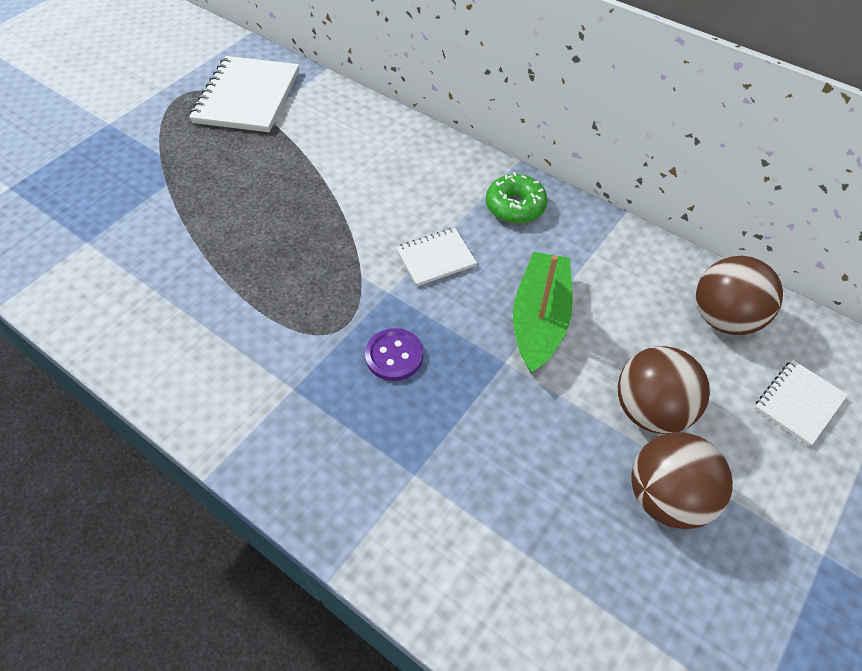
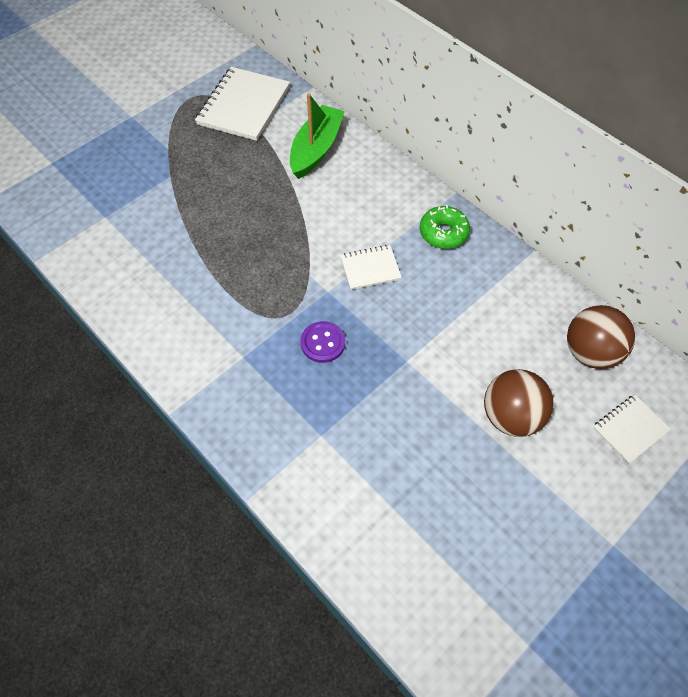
camera: 10 degrees right, 5 degrees up
green boat [513,252,573,373] -> green boat moved to [290,93,345,179]
brown ball [631,432,733,529] -> none

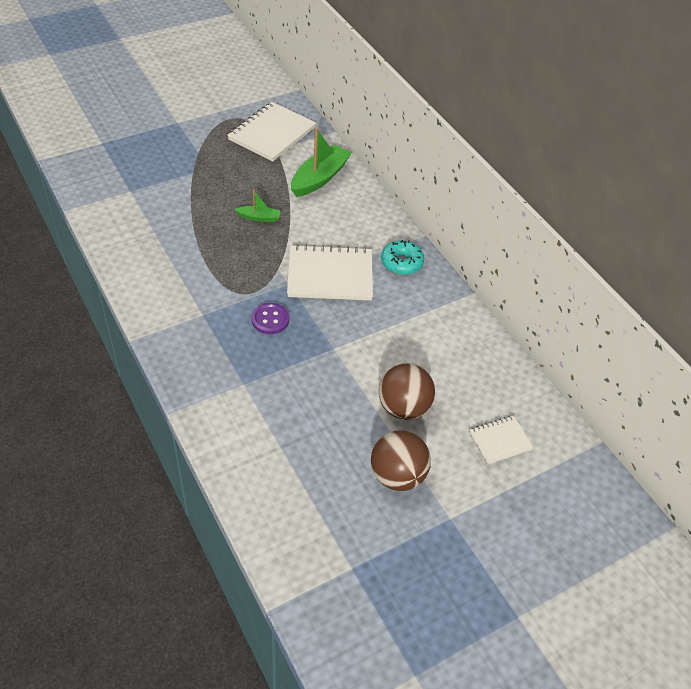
camera: 10 degrees right, 10 degrees down
white notebook [340,245,402,290] -> white notebook [287,244,373,301], size x1.86
green donut [420,205,470,249] -> turquoise donut [381,240,424,275]
brown ball [567,305,635,369] -> brown ball moved to [371,430,431,491]
none -> green boat [235,190,281,222]

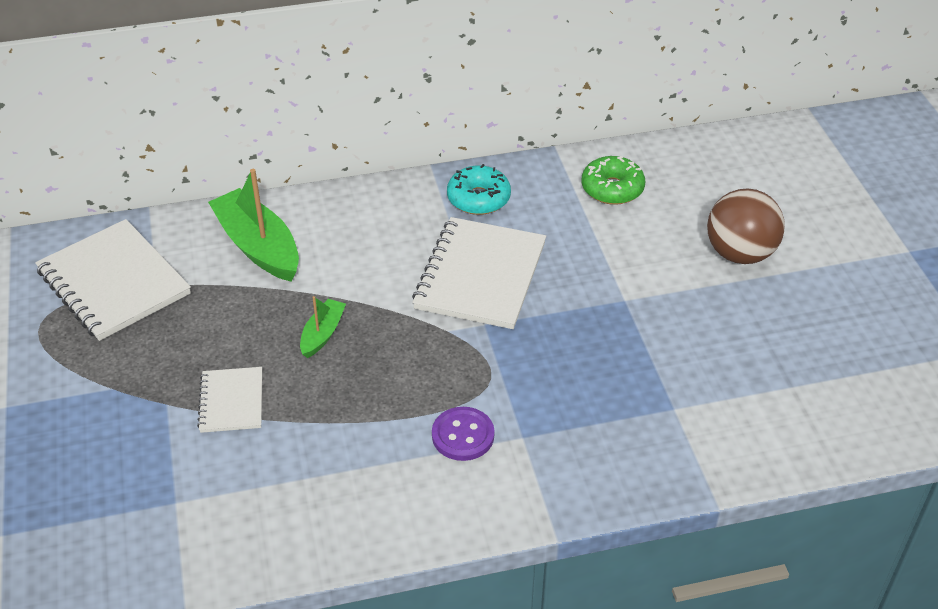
camera: 70 degrees left, 5 degrees down
purple button [251,303,289,334] -> purple button moved to [432,407,494,461]
brown ball [371,430,431,491] -> none
white notebook [469,416,534,465] -> white notebook moved to [197,367,262,433]
none -> green donut [582,156,645,205]

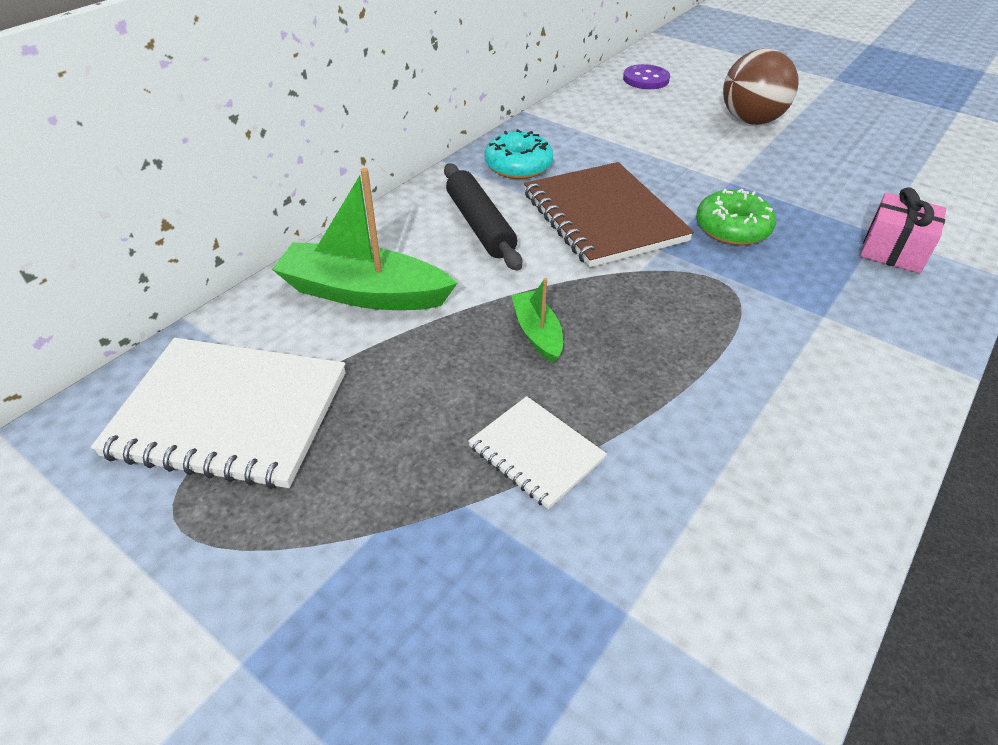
camera: 40 degrees left, 0 degrees up
white notebook [412,217,546,329] -> brown notebook [524,162,694,268]
purple button [432,407,494,461] -> purple button moved to [623,64,670,89]
green donut [582,156,645,205] -> green donut moved to [696,189,776,245]
none -> black rolling pin [444,163,522,271]
none -> pink gift [860,187,946,273]

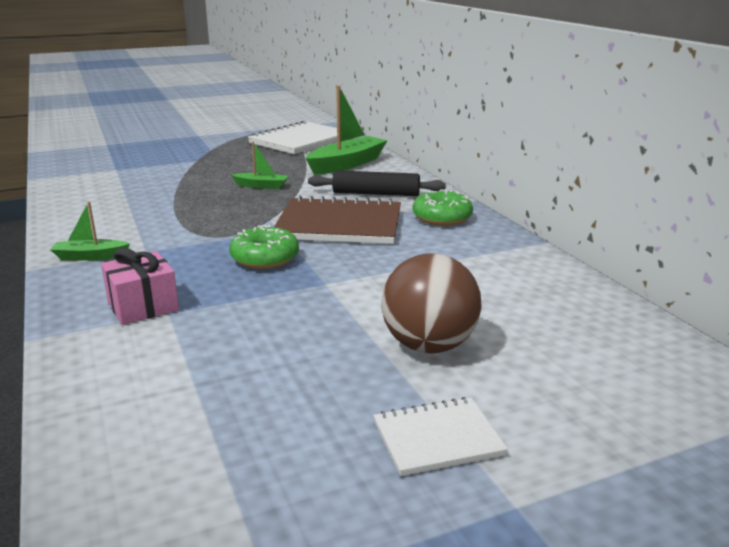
camera: 120 degrees right, 20 degrees down
white notebook [468,396,607,509] -> white notebook moved to [374,397,508,476]
turquoise donut [485,129,553,179] -> green donut [413,189,473,226]
purple button [623,64,670,89] -> none
none -> green boat [50,202,130,261]

